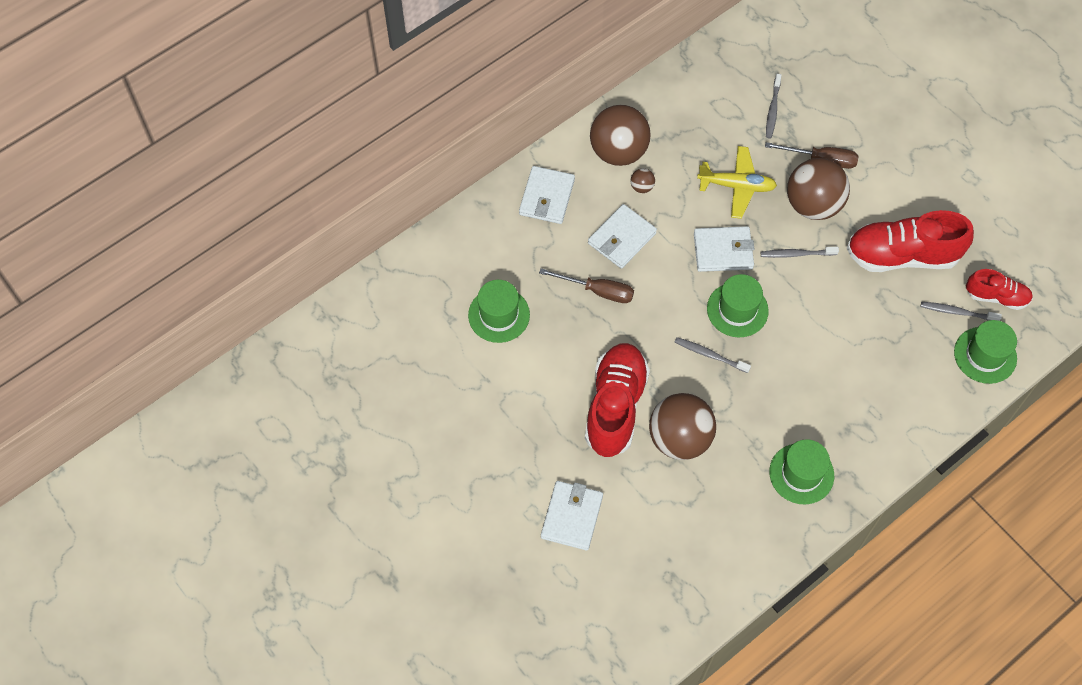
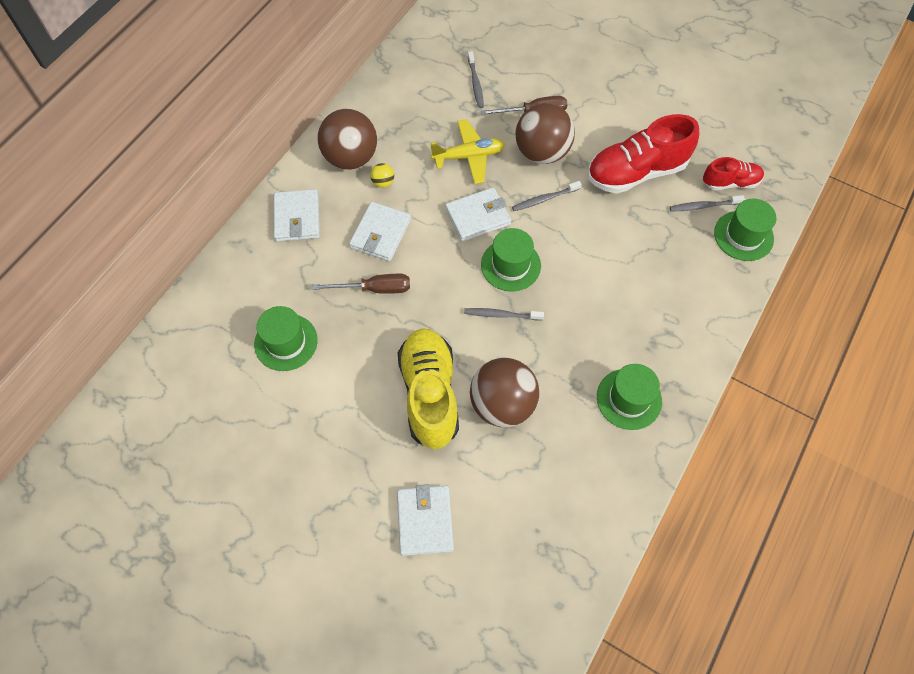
camera: 20 degrees left, 0 degrees up
red shoe [585,343,650,457] -> yellow shoe [398,328,459,449]
brown ball [631,168,655,193] -> yellow ball [370,163,394,188]

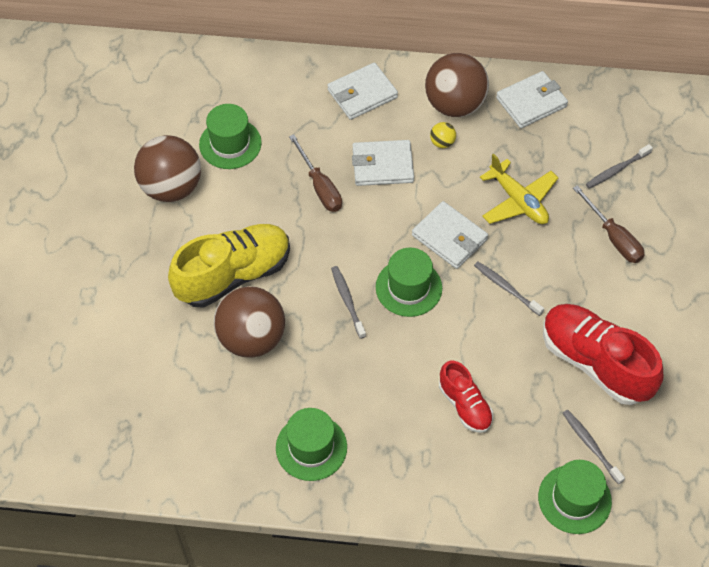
camera: 65 degrees right, 5 degrees down
white wallet [397,484,454,556] -> white wallet moved to [496,71,568,128]
brown ball [515,103,575,164] -> brown ball moved to [134,135,201,202]
red shoe [703,157,764,190] -> red shoe moved to [439,360,493,433]

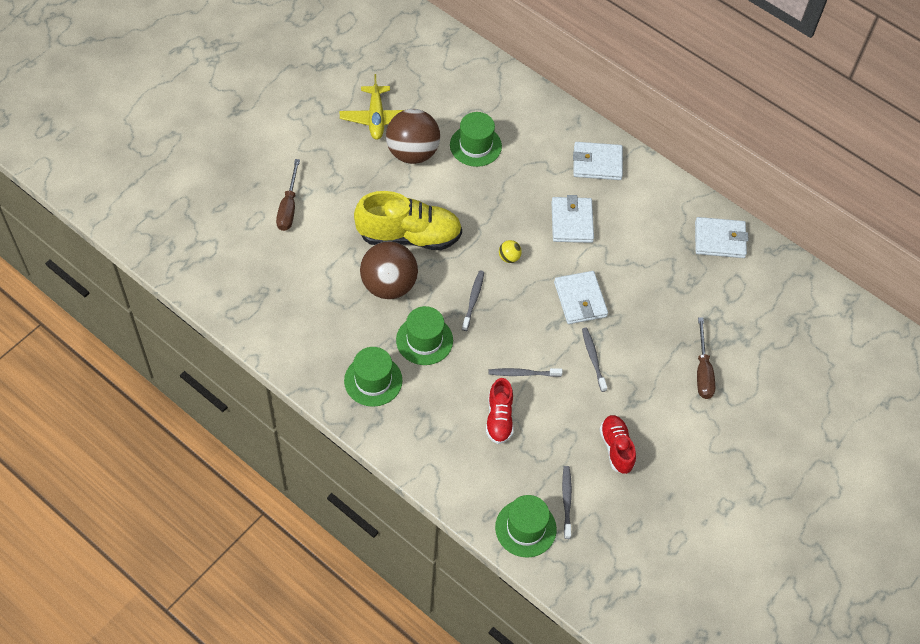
camera: 30 degrees right, 0 degrees up
brown screwdriver [289,134,342,212] -> brown screwdriver moved to [276,159,300,231]
white wallet [352,140,414,186] -> white wallet turned 60 degrees clockwise [551,195,594,243]
green hat [376,248,442,317] -> green hat moved to [396,306,453,365]
brown ball [425,53,489,117] -> none
yellow ball [430,122,456,148] -> yellow ball moved to [499,240,522,263]
yellow plane [480,154,558,224] -> yellow plane moved to [340,74,403,140]
red shoe [543,304,663,405] -> red shoe [599,415,636,474], size x0.55
grey toothbrush [586,144,653,188] -> grey toothbrush moved to [489,368,563,377]

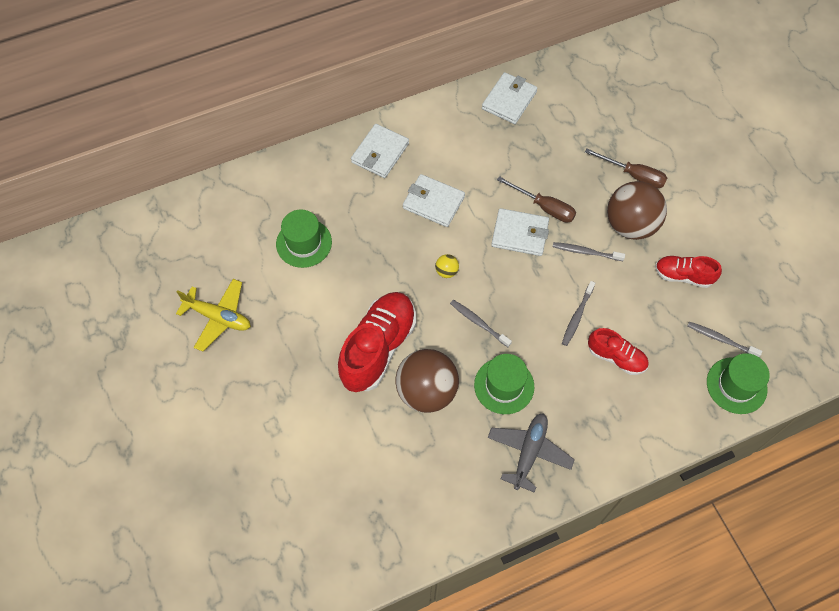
camera: 60 degrees left, 5 degrees up
brown screwdriver [276,159,300,231] -> brown screwdriver moved to [497,176,576,223]
green hat [344,347,402,407] -> grey plane [488,413,575,492]
yellow shoe [354,191,462,250] -> red shoe [338,292,416,392]
brown ball [386,109,440,164] -> brown ball moved to [607,181,667,240]

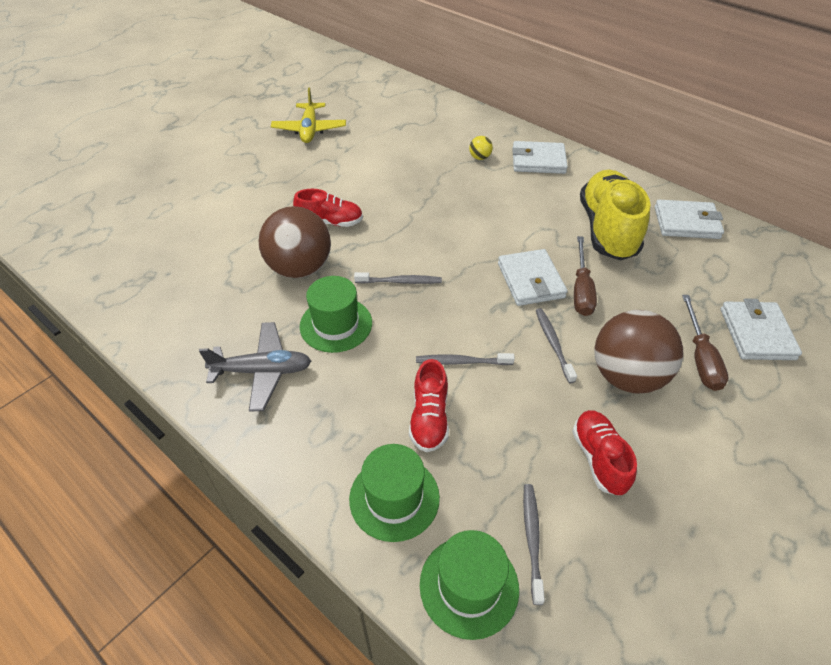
camera: 65 degrees right, 15 degrees down
green hat [276,209,332,268] -> green hat moved to [349,444,440,542]
red shoe [338,292,416,392] -> red shoe [293,189,363,227], size x0.55
white wallet [403,174,465,227] -> white wallet moved to [721,299,802,360]
yellow ball [435,254,459,278] -> yellow ball moved to [469,136,493,160]
grey toothbrush [450,300,512,347] -> grey toothbrush turned 75 degrees clockwise [354,272,442,284]
none -> yellow shoe [580,170,650,260]

